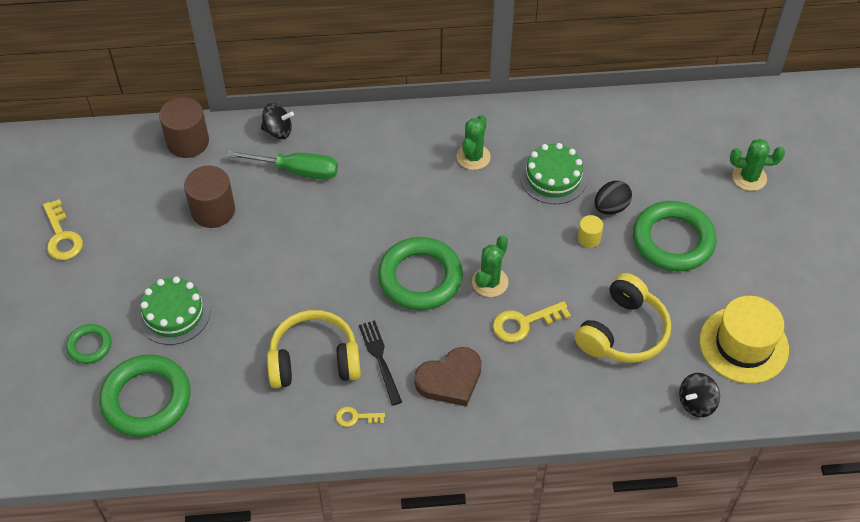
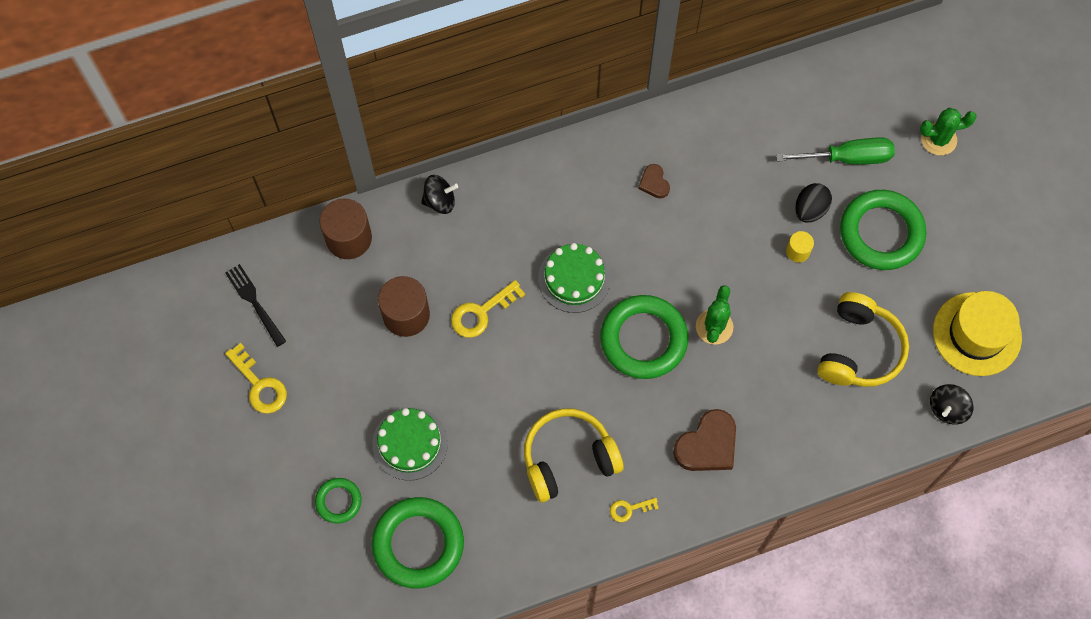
camera: 15 degrees left, 15 degrees up
green screwdriver [228,151,338,180] -> green screwdriver moved to [776,137,895,165]
black fork [359,320,402,406] -> black fork moved to [225,264,286,347]
green cactus [457,115,491,170] -> brown heart [638,164,670,198]
yellow key [493,301,571,342] -> yellow key moved to [451,280,525,338]
green cake [520,143,587,204] -> green cake moved to [538,243,611,313]

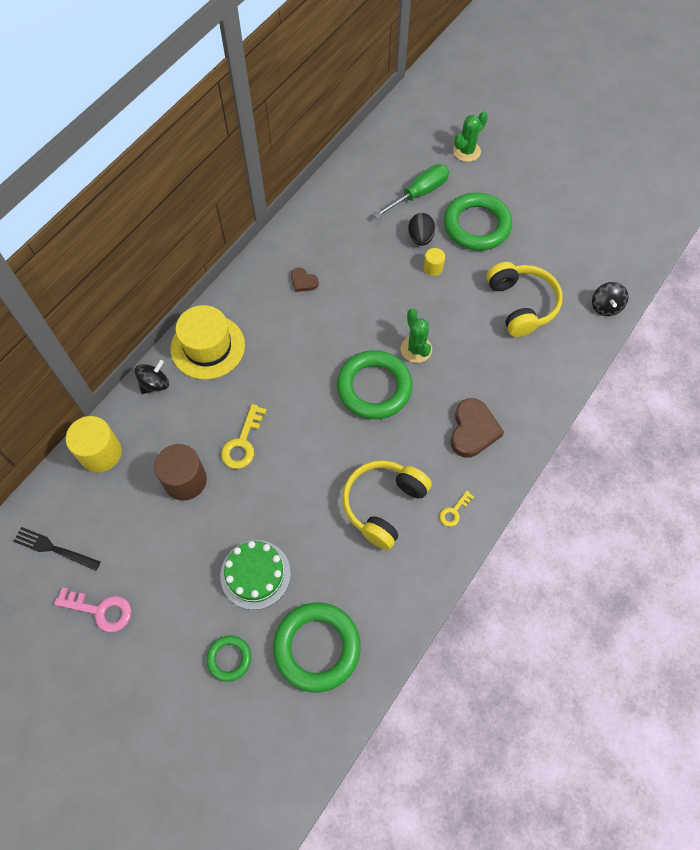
camera: 35 degrees left, 5 degrees down
yellow key [225,343,287,414] -> pink key [54,587,132,633]
brown cylinder [319,199,372,259] -> yellow cylinder [66,416,122,472]
green cake [538,243,611,313] -> none
yellow hat [933,291,1022,376] -> yellow hat moved to [171,305,245,380]

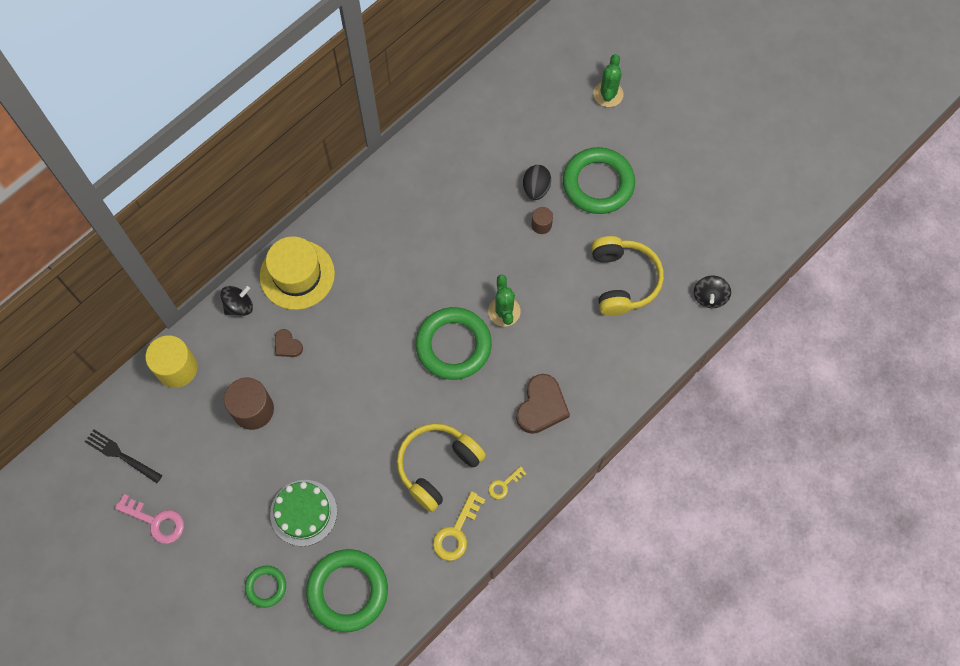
camera: 10 degrees right, 5 degrees up
yellow key [221,404,267,469] -> yellow key moved to [433,491,486,561]
brown heart [291,268,319,292] -> brown heart moved to [275,329,303,357]
green screwdriver [373,164,449,219] -> none
yellow cylinder [424,248,445,276] -> brown cylinder [531,207,553,234]
green cactus [453,111,488,162] -> green cactus turned 45 degrees counterclockwise [593,54,624,107]

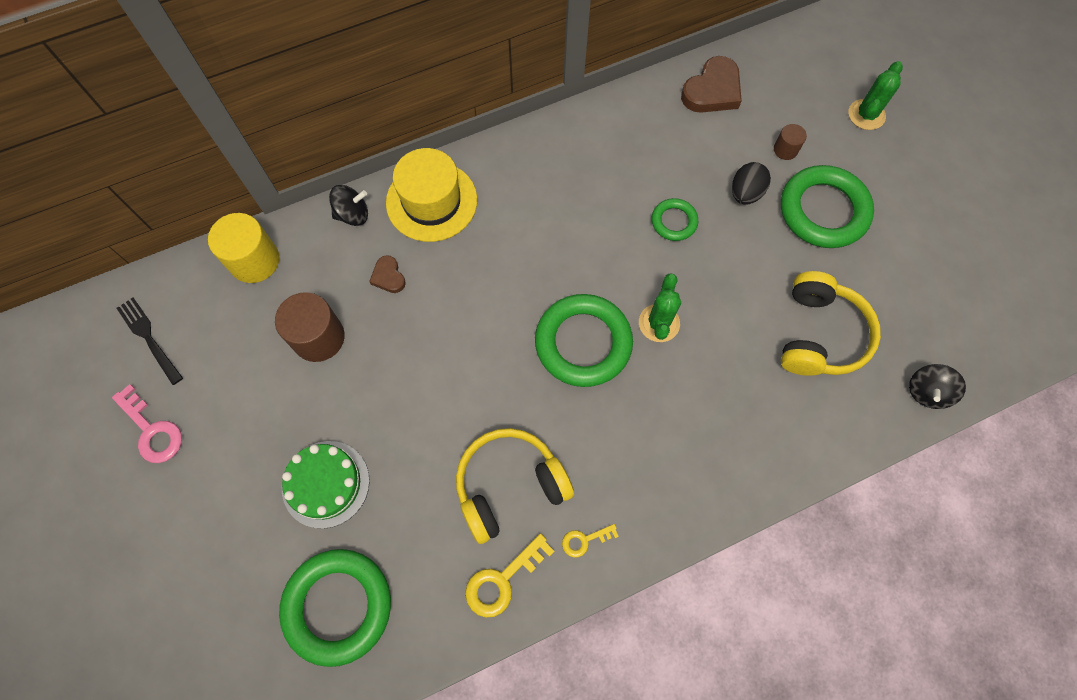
camera: 20 degrees right, 0 degrees up
green ring [245,565,286,608] -> green ring moved to [652,198,698,241]
brown heart [516,374,570,434] -> brown heart moved to [681,56,742,113]
brown cylinder [531,207,553,234] -> brown cylinder moved to [774,124,807,160]

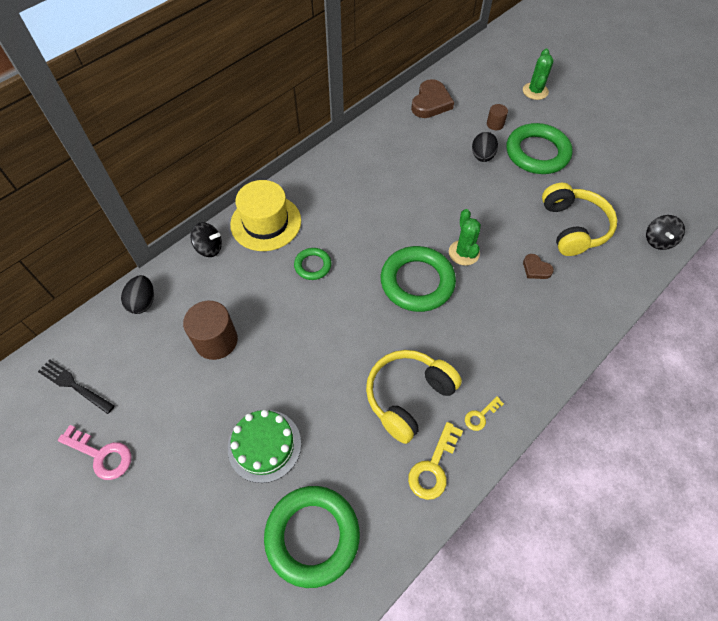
camera: 20 degrees left, 10 degrees down
yellow cylinder [208,213,279,283] -> black egg [121,275,154,314]
black spinning top [329,185,368,226] -> black spinning top turned 45 degrees clockwise [191,222,222,257]
brown heart [369,255,406,293] -> brown heart moved to [523,254,554,279]
green ring [652,198,698,241] -> green ring moved to [294,248,332,280]

